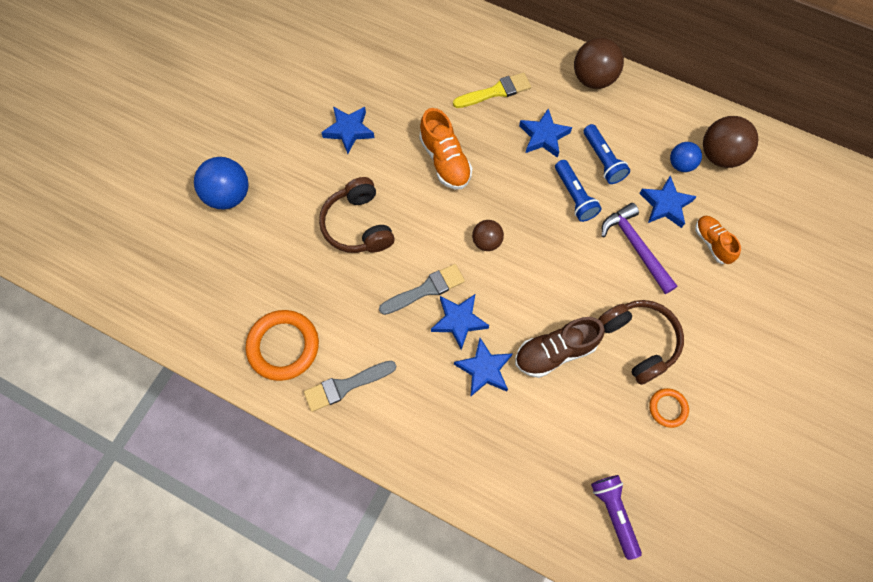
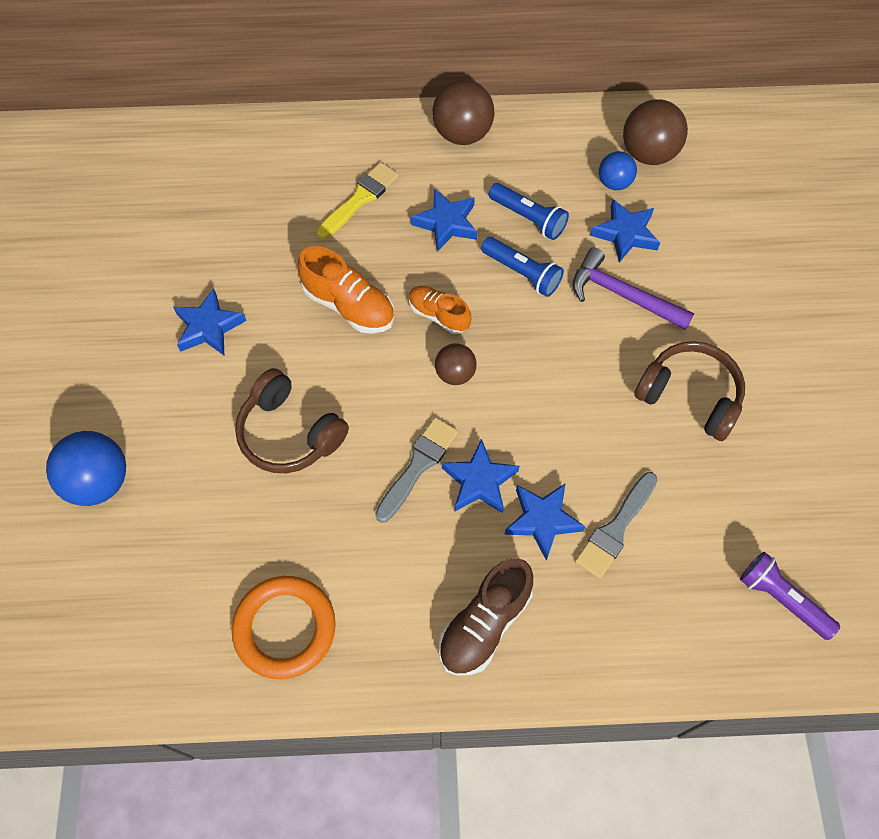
camera: 30 degrees left, 5 degrees down
grey brush [304,361,396,412] -> grey brush moved to [575,472,658,579]
brown shoe [515,317,605,378] -> brown shoe moved to [438,558,533,675]
orange ring [649,388,689,428] -> none
orange shoe [695,216,741,264] -> orange shoe moved to [409,286,471,334]

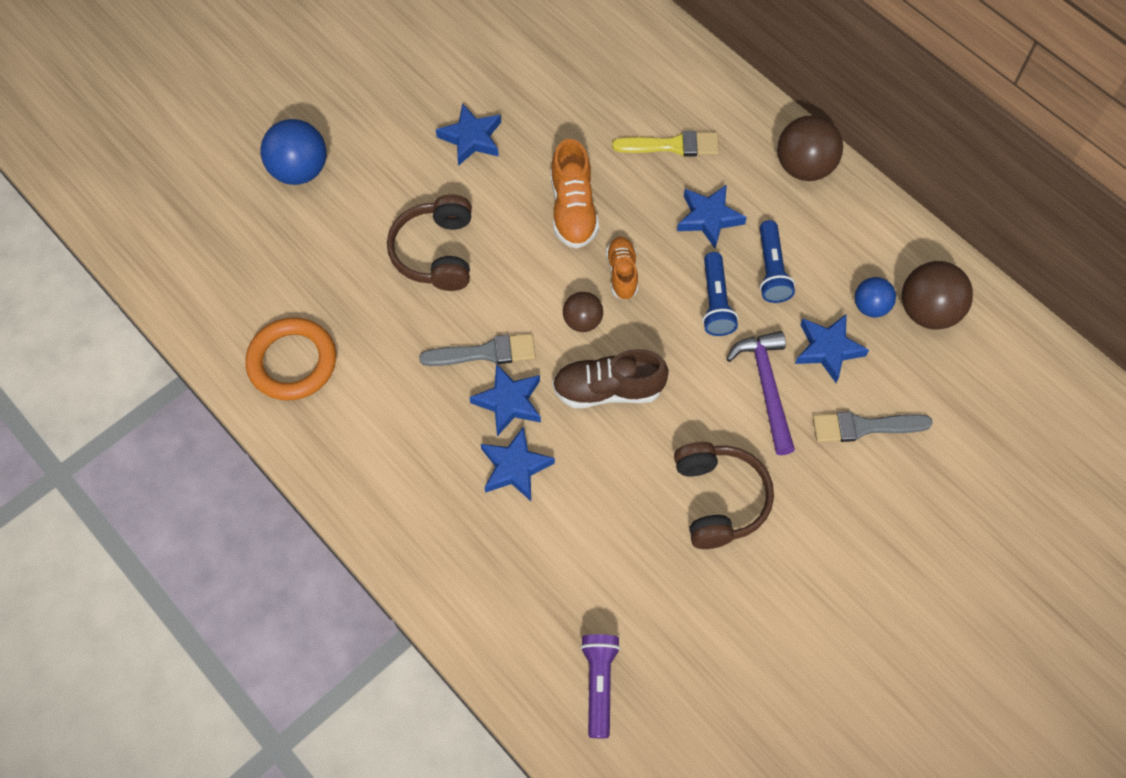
camera: 50 degrees right, 0 degrees up
brown shoe [438,558,533,675] -> brown shoe moved to [552,349,669,408]
grey brush [575,472,658,579] -> grey brush moved to [813,411,933,442]

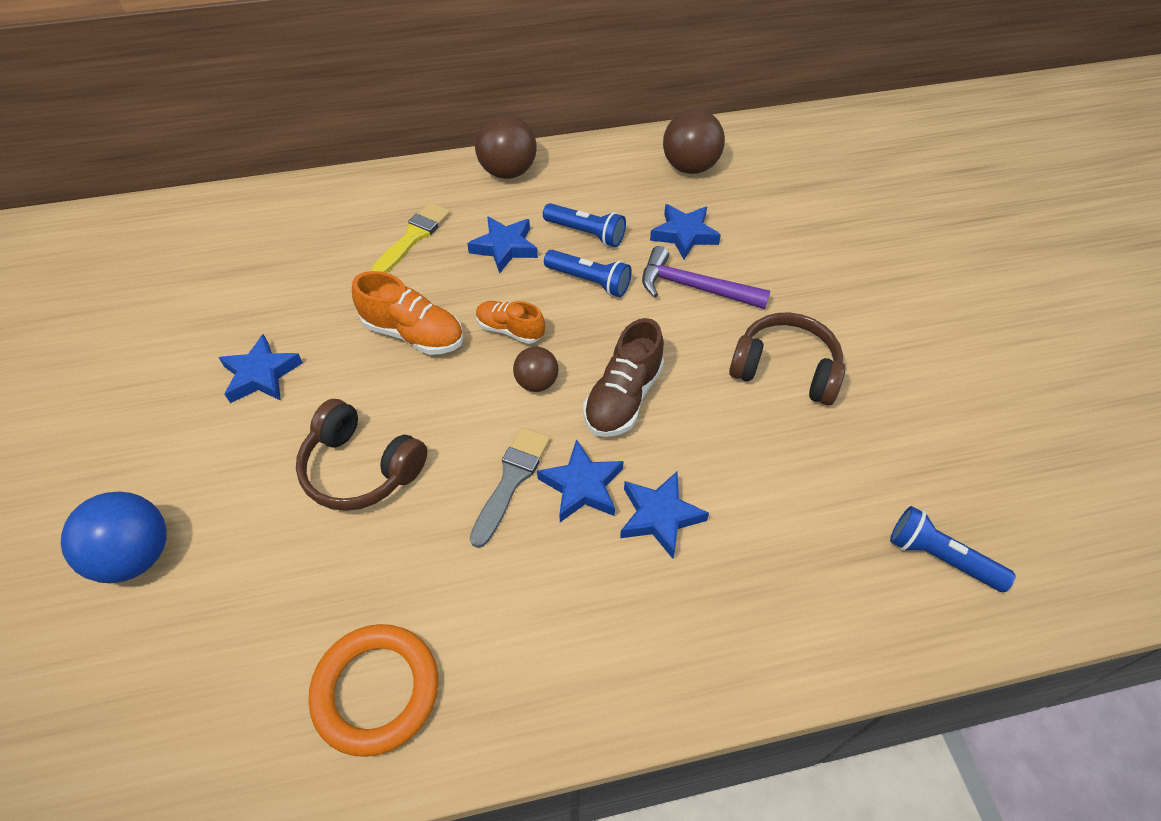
camera: 60 degrees left, 10 degrees down
purple flashlight [580,634,620,738] -> blue flashlight [890,506,1016,592]
grey brush [813,411,933,442] -> none
blue ball [855,277,896,318] -> none

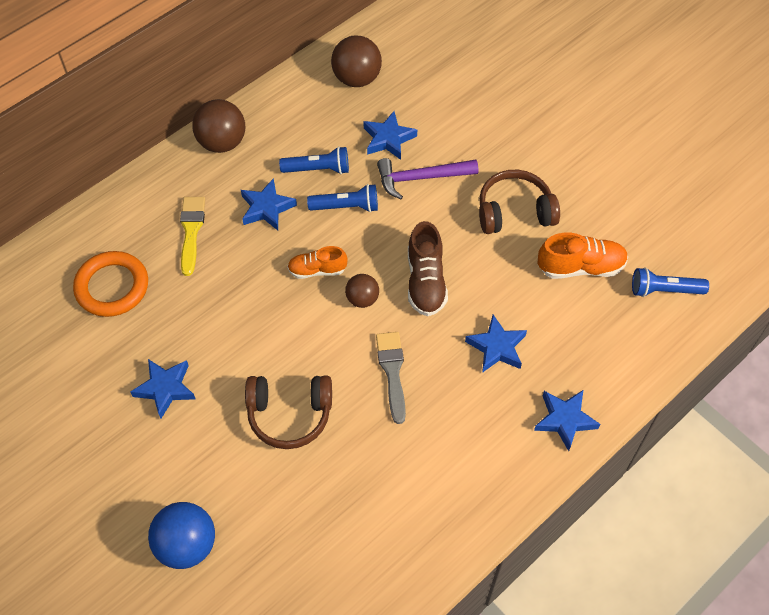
camera: 30 degrees left, 5 degrees up
orange ring [308,624,438,757] -> orange ring moved to [73,251,148,317]
orange shoe [352,271,463,355] -> orange shoe moved to [537,233,628,279]
blue star [537,439,624,522] -> blue star moved to [534,390,600,451]

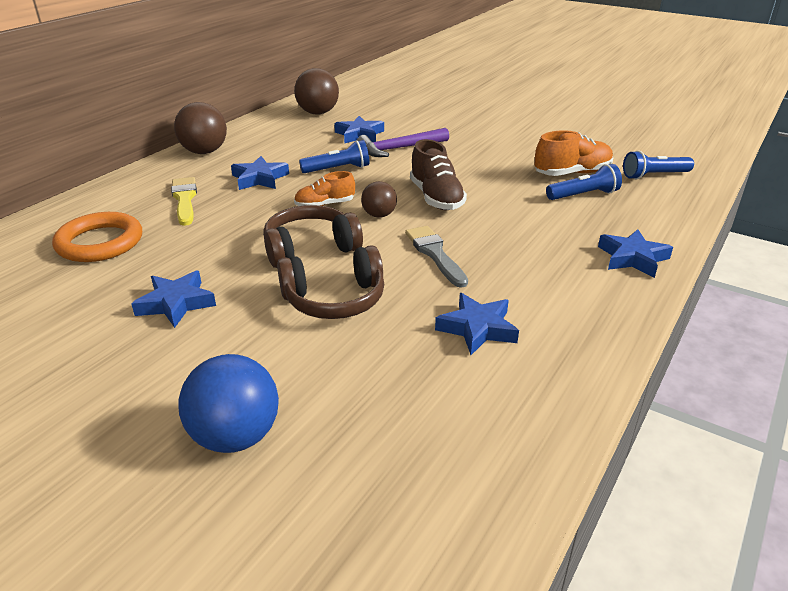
camera: 15 degrees left, 25 degrees down
blue flashlight [279,146,349,174] -> blue flashlight moved to [546,164,622,200]
blue star [465,315,527,373] -> blue star moved to [435,293,519,355]
brown headphones [479,170,560,234] -> brown headphones moved to [263,205,363,268]

